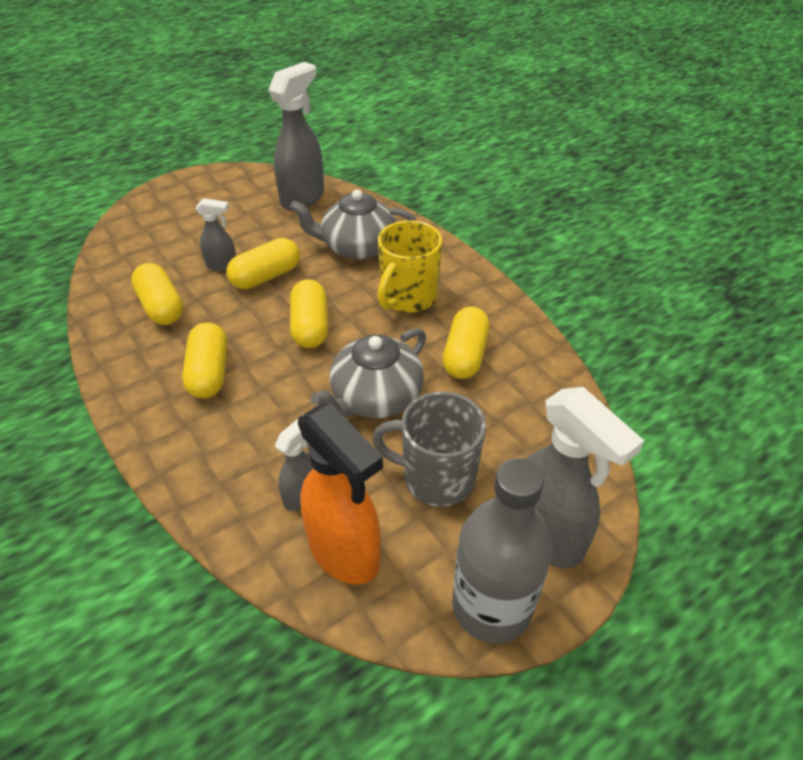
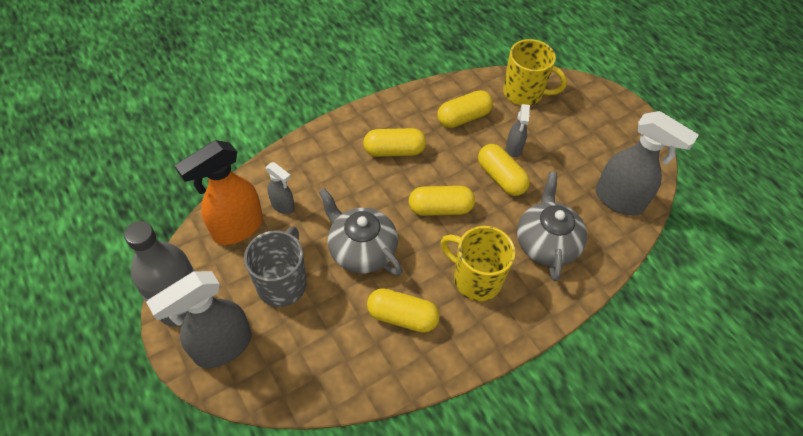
camera: 90 degrees right, 10 degrees up
none -> yellow mug [503,39,567,105]

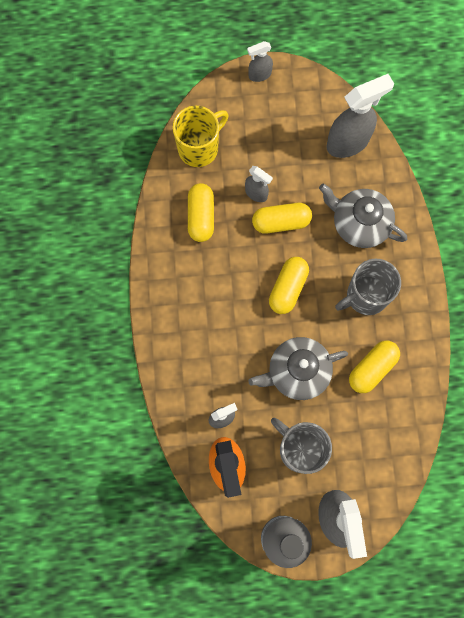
camera: 60 degrees left, 20 degrees up
yellow capsule [363,128,426,157] -> none
yellow mug [440,226,515,301] -> grey mug [335,259,401,315]
none -> grey spray bottle [247,41,273,82]

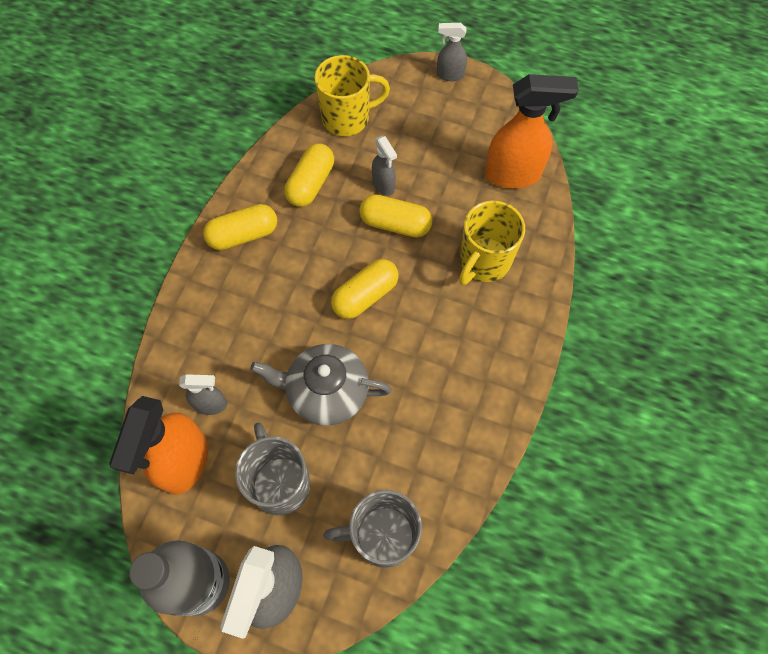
camera: 25 degrees right, 10 degrees down
grey teapot [319,184,407,248] -> yellow mug [459,201,525,285]
grey spray bottle [327,74,394,158] -> orange spray bottle [485,74,579,189]
grey mug [335,259,401,315] -> grey mug moved to [323,490,422,568]
yellow capsule [349,341,400,393] -> yellow capsule moved to [203,204,277,250]

